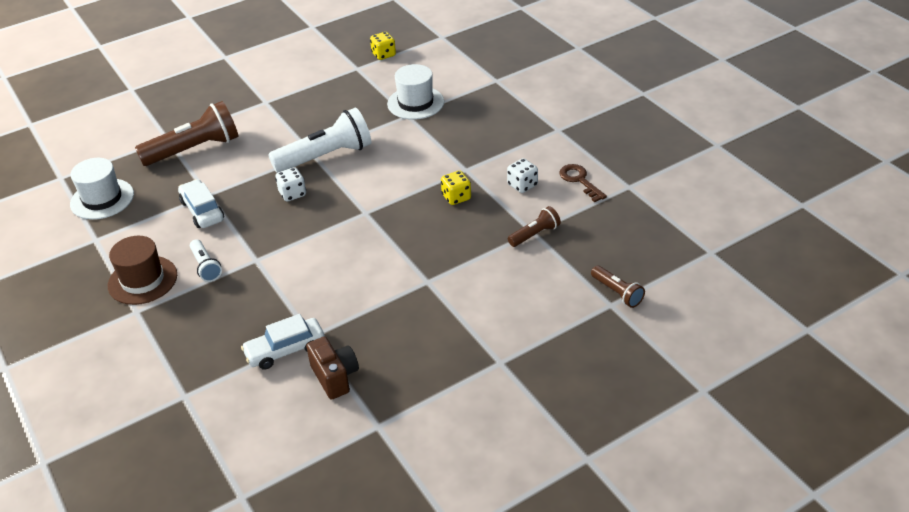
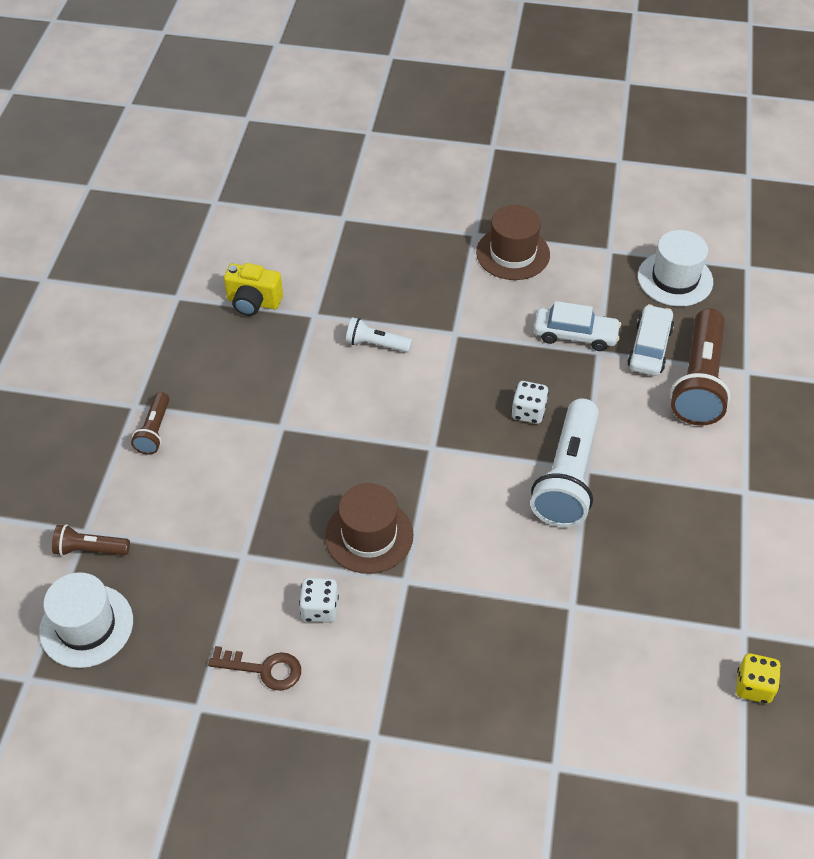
camera: 130 degrees right, 10 degrees up
white flashlight [190,239,222,282] -> white flashlight moved to [346,317,412,353]
white car [241,314,325,370] -> white car moved to [627,304,674,376]
brown camera [306,337,359,400] -> yellow camera [224,263,283,316]
white hat [387,64,444,120] -> white hat moved to [39,572,133,668]
yellow dice [441,171,471,205] -> brown hat [325,483,413,574]
brown flashlight [508,206,561,247] -> brown flashlight moved to [131,392,169,455]

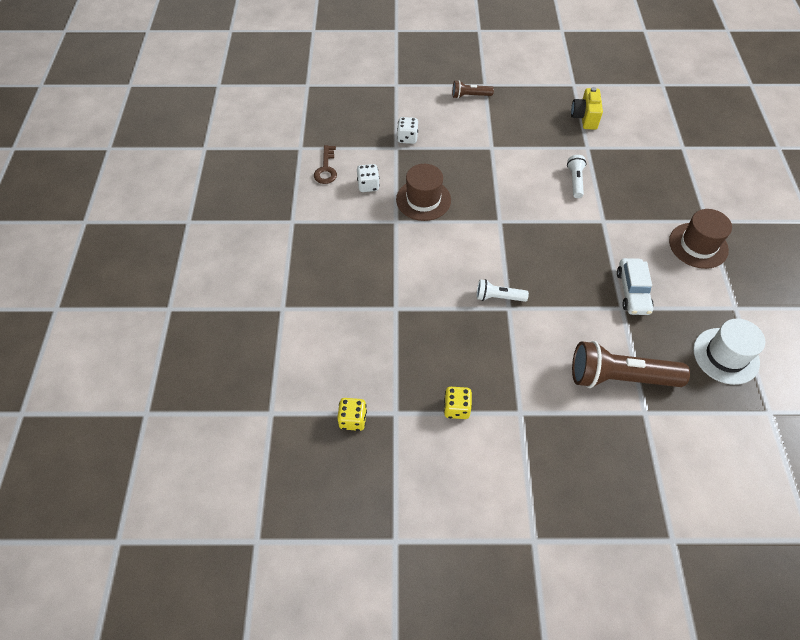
camera: 80 degrees right, 5 degrees up
white hat [39,572,133,668] -> none
brown flashlight [52,524,130,556] -> none
white dice [511,381,549,424] -> white dice moved to [397,117,418,144]
white flashlight [530,398,599,527] -> white flashlight [476,279,529,302], size x0.50
white car [627,304,674,376] -> none
none -> yellow dice [444,387,472,419]

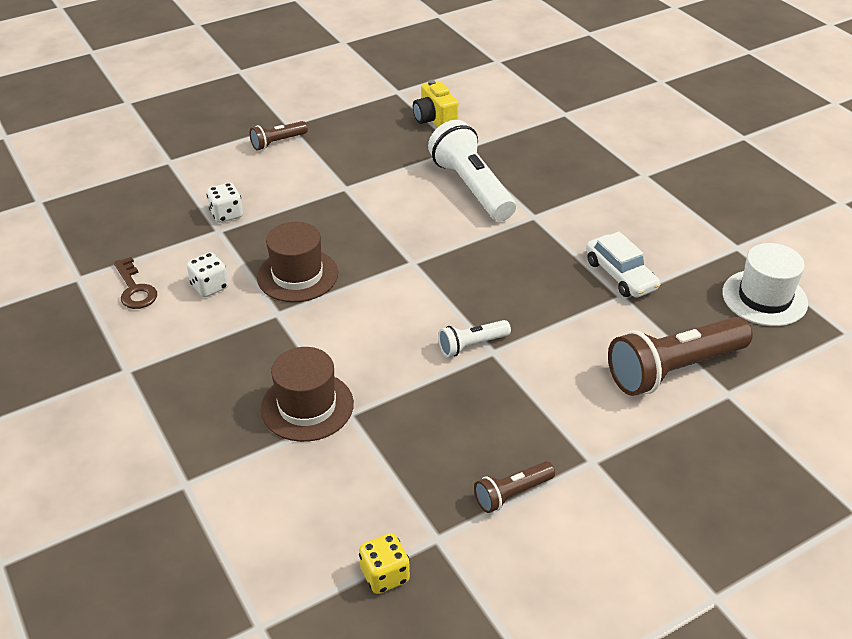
camera: 30 degrees left, 15 degrees down
yellow dice [444,387,472,419] -> brown flashlight [474,461,555,513]
white flashlight [567,155,587,198] -> white flashlight [428,120,516,221], size x1.99
brown hat [669,209,732,269] -> brown hat moved to [261,347,354,442]

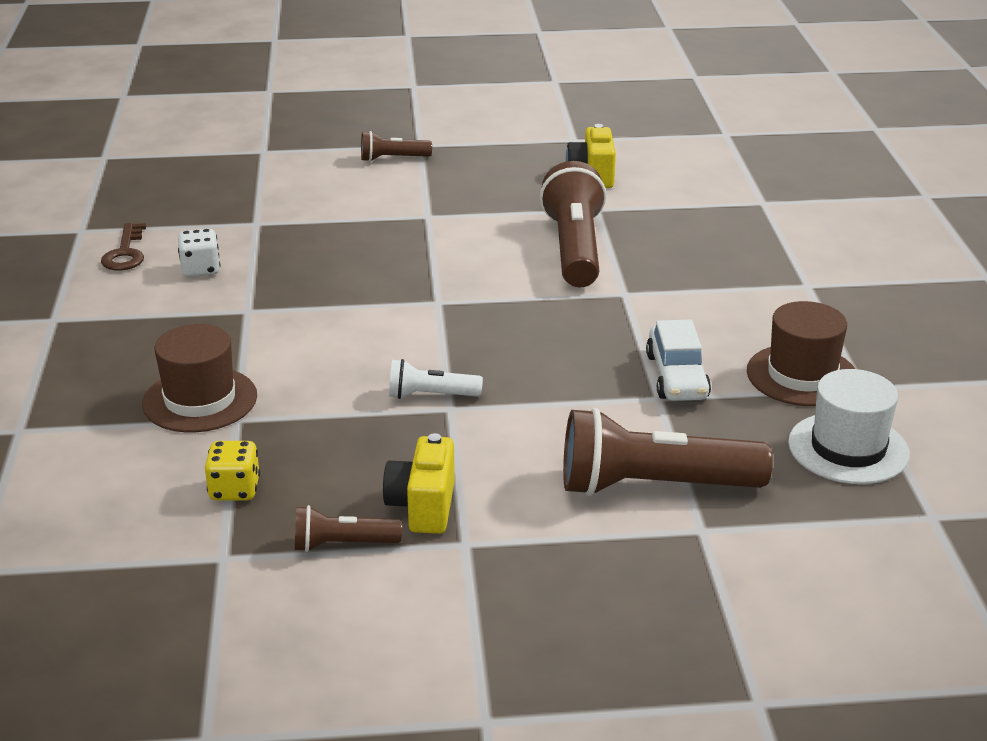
camera: 25 degrees right, 10 degrees down
white dice [206,183,243,223] -> none
brown hat [257,222,338,302] -> brown hat moved to [747,301,855,406]
yellow dice [359,533,410,594] -> yellow dice moved to [205,441,260,501]
white flashlight [428,120,516,221] -> brown flashlight [540,161,607,287]
none -> yellow camera [383,433,455,534]

